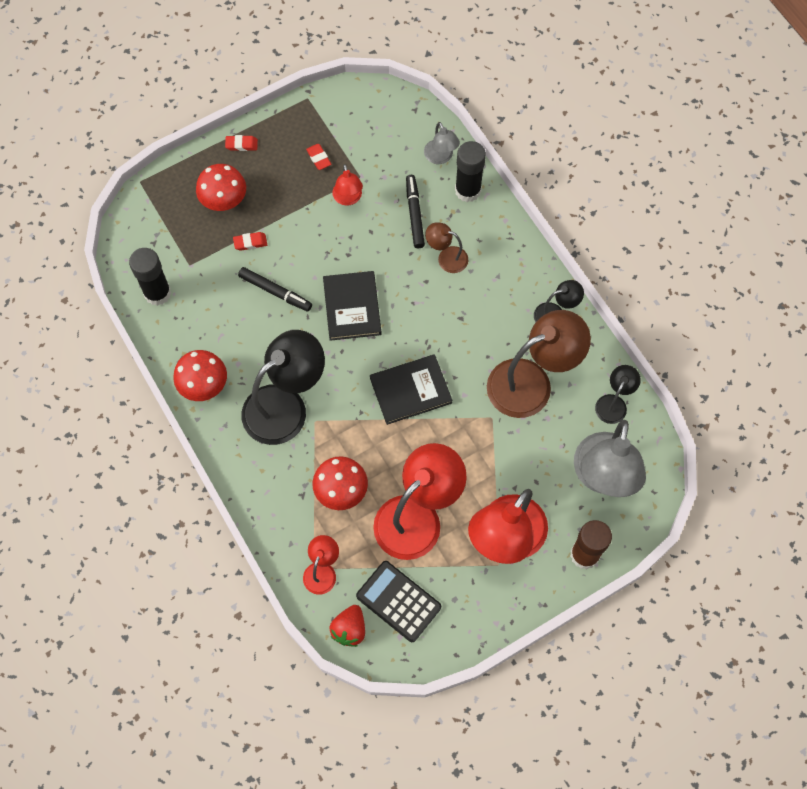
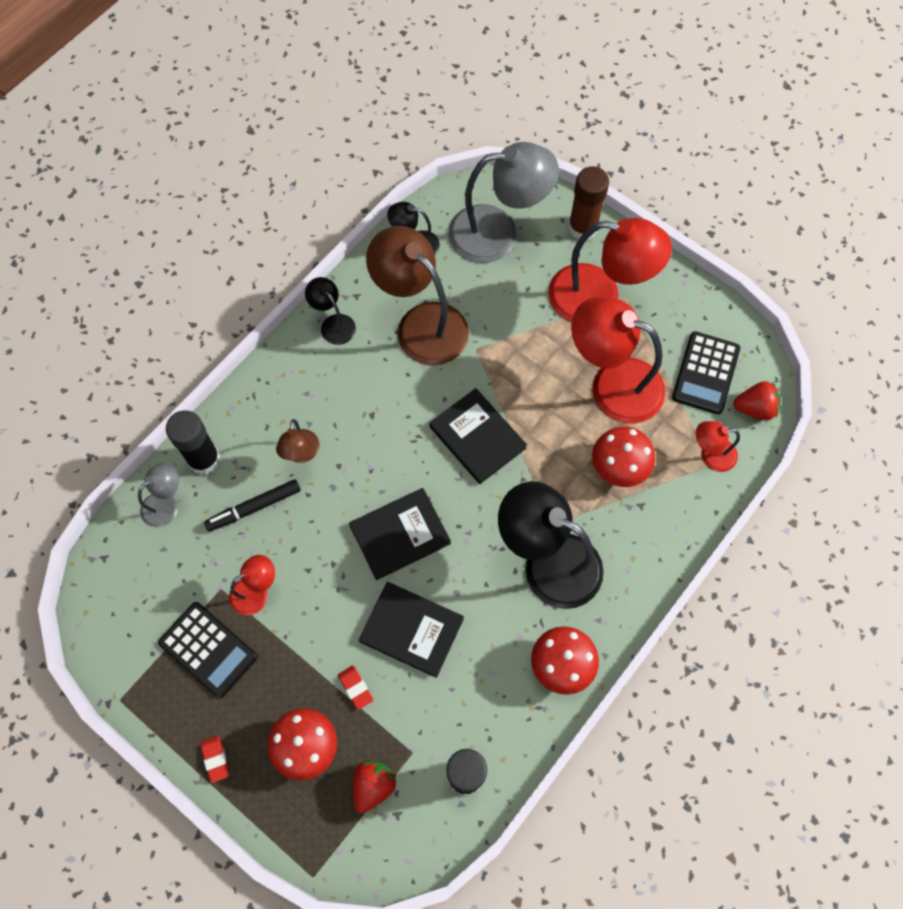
camera: 110 degrees left, 0 degrees up
black marker [238,267,312,312] -> black book [358,582,464,678]
red eraser [306,144,331,170] -> black calculator [158,602,258,698]
none -> red strawberry [353,760,396,813]

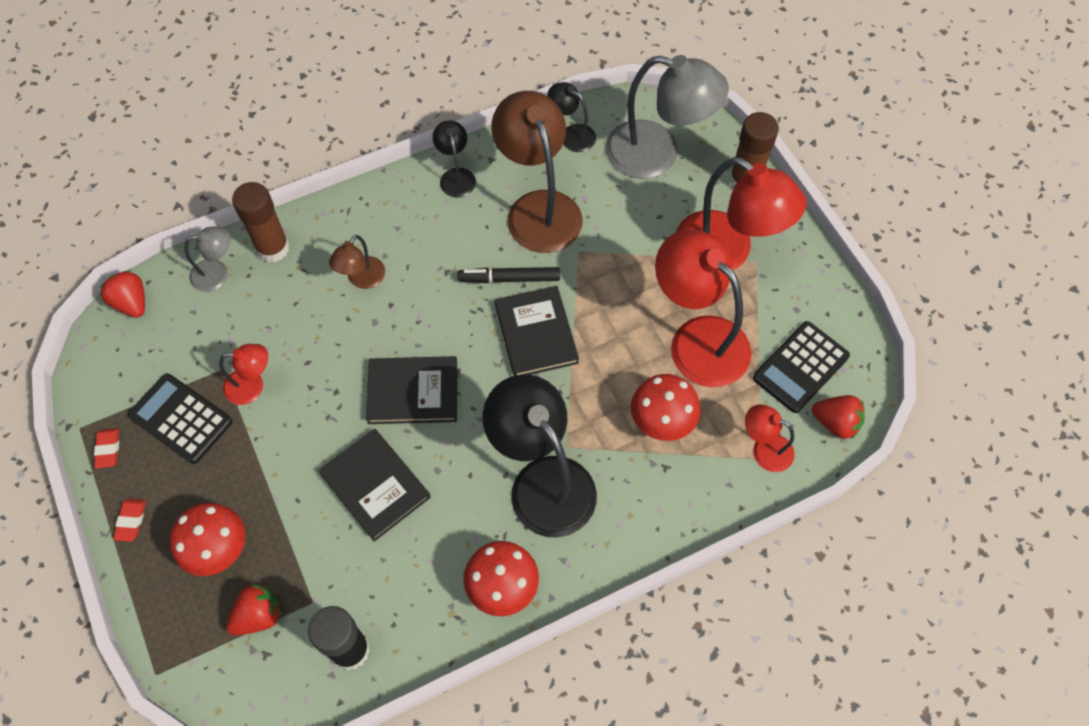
camera: 25 degrees right, 5 degrees down
black calculator [158,602,258,698] -> black calculator turned 150 degrees clockwise [128,373,233,464]
black glue stick [166,410,220,475] -> brown glue stick [232,182,290,263]
black marker [204,479,301,531] -> black marker moved to [458,267,560,283]
red eraser [338,665,373,710] -> red eraser moved to [94,428,119,468]
none -> red strawberry [99,270,145,318]

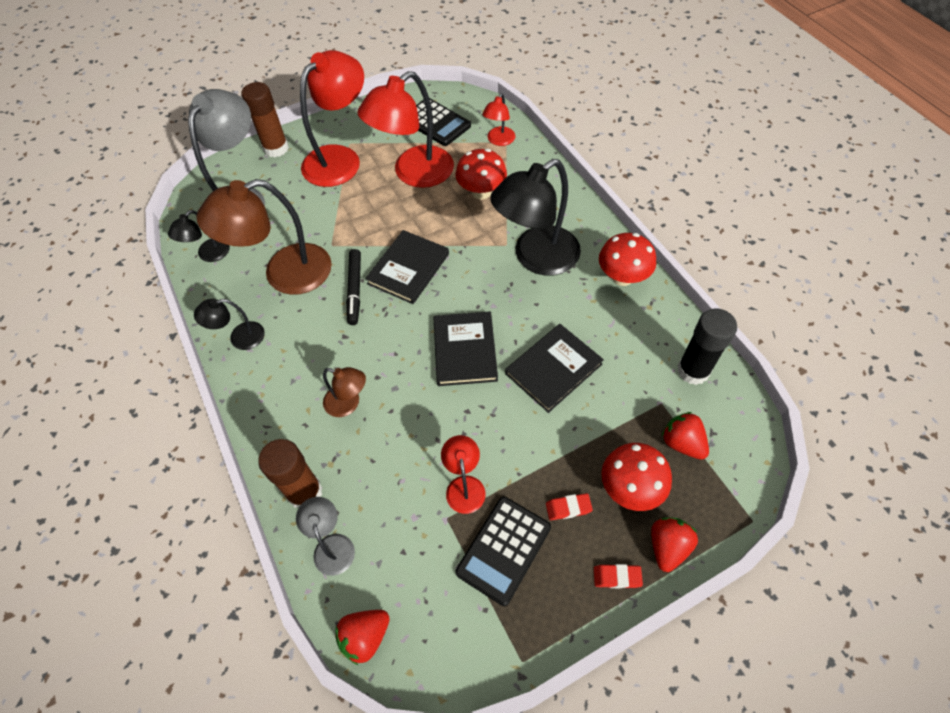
camera: 90 degrees left, 5 degrees down
red eraser [94,428,119,468] -> red eraser moved to [546,493,593,520]
black book [495,286,579,376] -> black book turned 45 degrees counterclockwise [365,230,449,304]
red strawberry [812,395,865,439] -> red strawberry moved to [651,517,698,572]

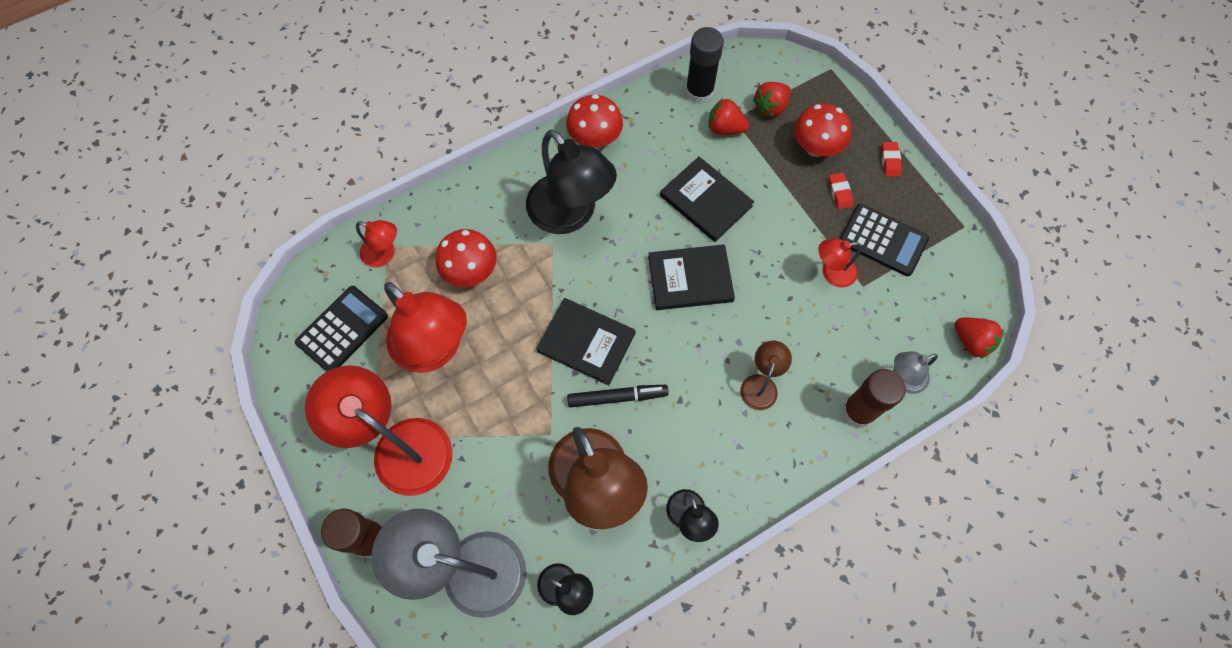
camera: 95 degrees left, 10 degrees up
red strawberry [651,517,698,572] -> red strawberry moved to [708,98,749,135]

